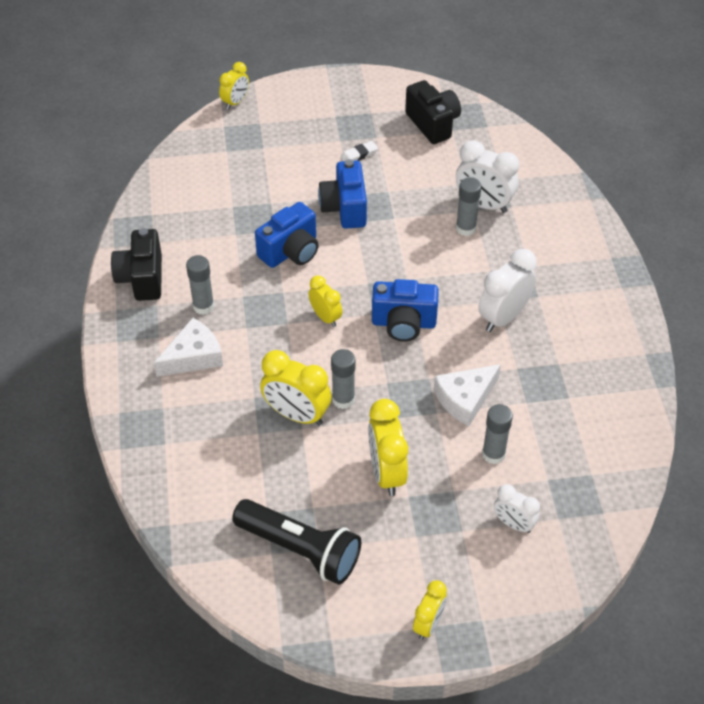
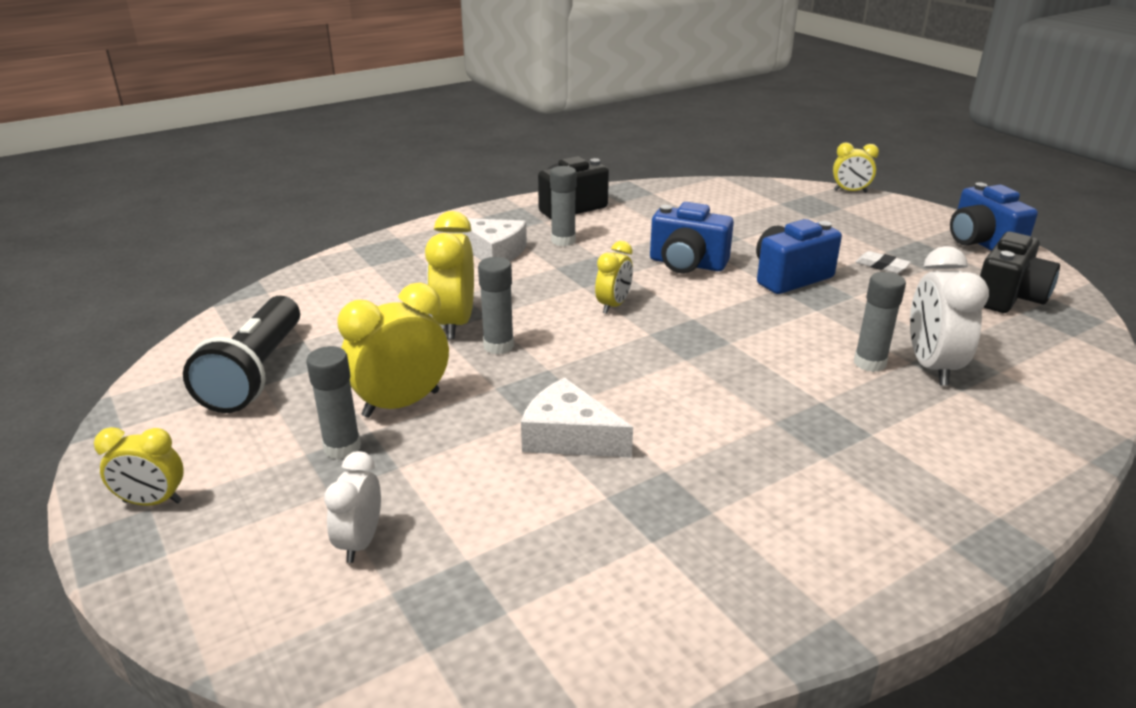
camera: 65 degrees right, 20 degrees down
blue camera [372,279,439,341] -> blue camera moved to [950,182,1038,251]
white clock [478,249,537,332] -> none
grey glue stick [482,404,513,464] -> grey glue stick moved to [306,346,361,460]

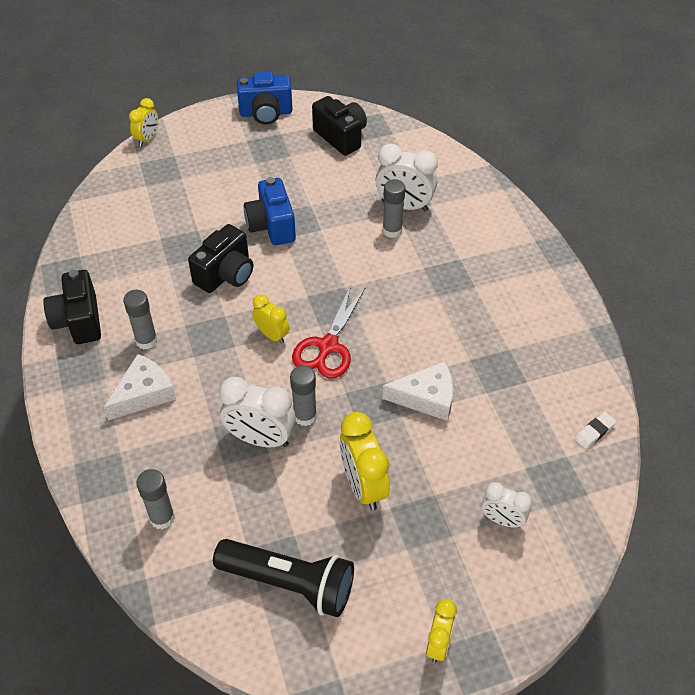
camera: 75 degrees left, 20 degrees up
grey glue stick [306,346,361,460] -> grey glue stick moved to [136,469,175,529]
yellow clock [425,211,474,339] -> white clock [219,377,296,447]
white cheese [521,377,633,458] -> white cheese turned 135 degrees counterclockwise [382,361,453,421]
blue camera [650,202,734,273] -> black camera [188,224,253,293]
white eraser [856,251,911,273] -> white eraser moved to [574,412,617,449]
none -> red scissors [292,285,365,378]

